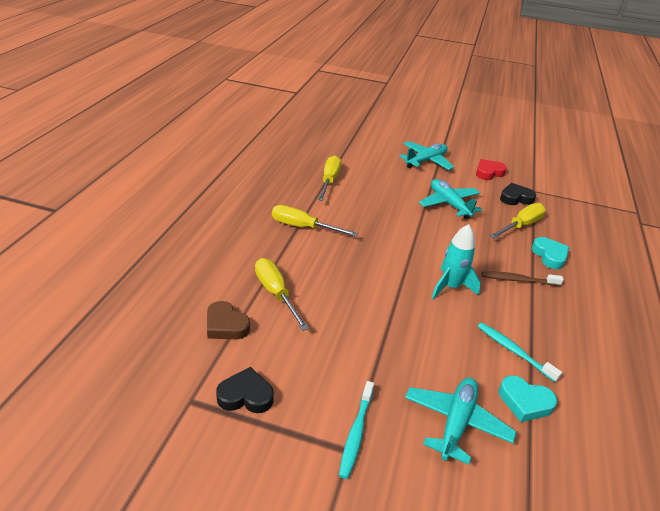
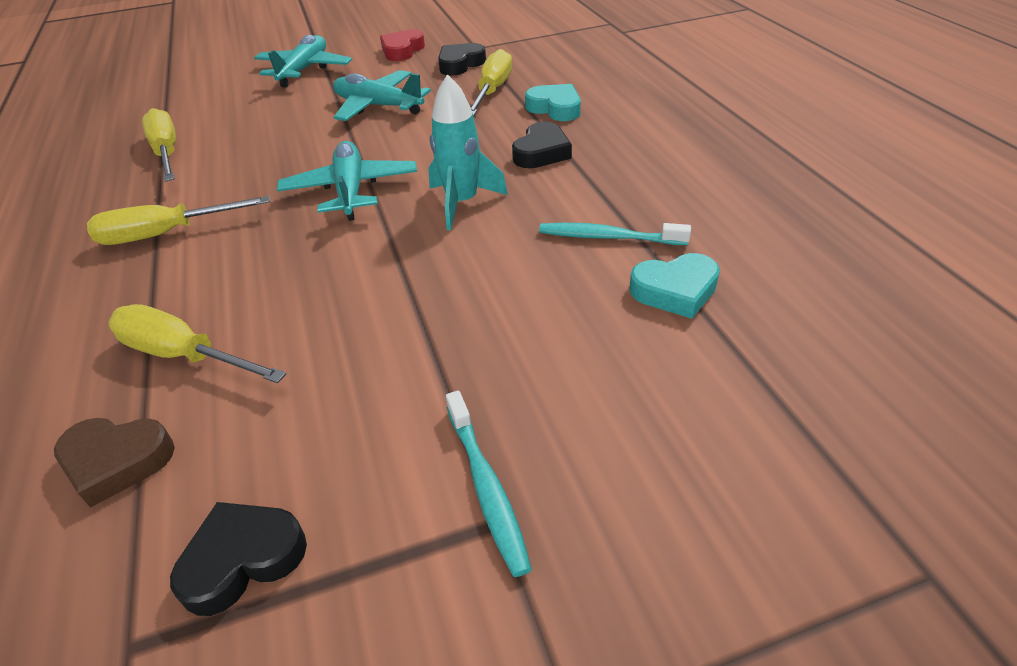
camera: 30 degrees left, 5 degrees up
turquoise plane [405,377,516,465] -> turquoise plane moved to [277,141,417,221]
brown toothbrush [481,271,564,286] -> black heart [512,122,572,168]

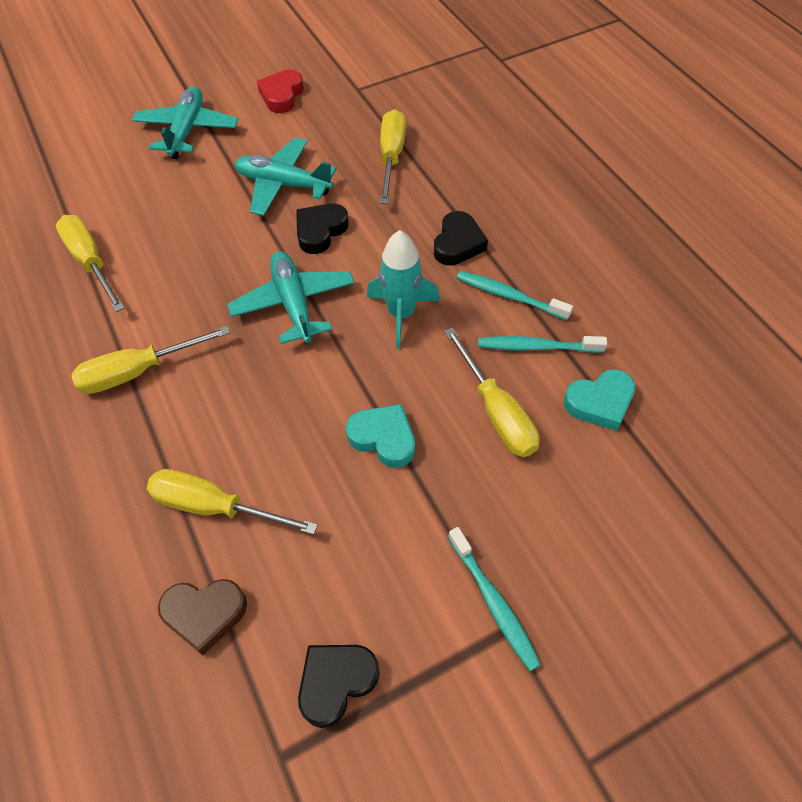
camera: 10 degrees left, 15 degrees up
black heart [438,43,486,76] -> black heart moved to [296,203,349,254]
turquoise heart [525,84,581,121] -> turquoise heart moved to [346,404,415,468]
none -> yellow screwdriver [444,327,540,457]
none -> turquoise toothbrush [457,271,573,320]

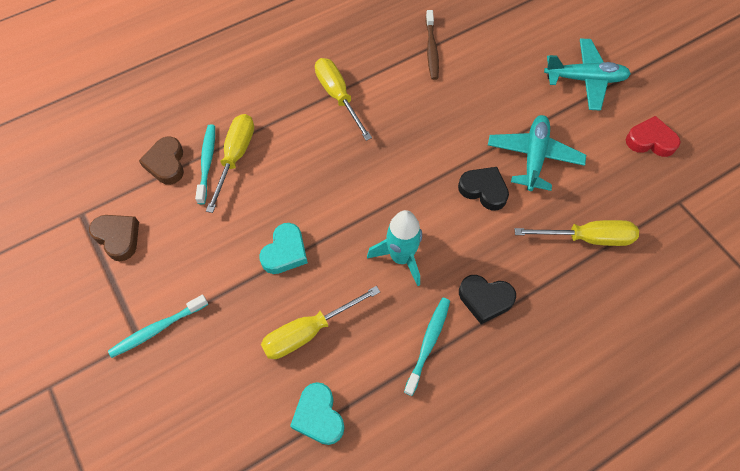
camera: 85 degrees right, 5 degrees up
yellow screwdriver [56,215,125,312] -> brown toothbrush [426,10,439,80]
turquoise plane [227,251,355,344] -> none
black heart [298,645,380,728] -> brown heart [89,215,139,261]
turquoise toothbrush [478,336,607,353] -> turquoise toothbrush moved to [195,124,215,204]

